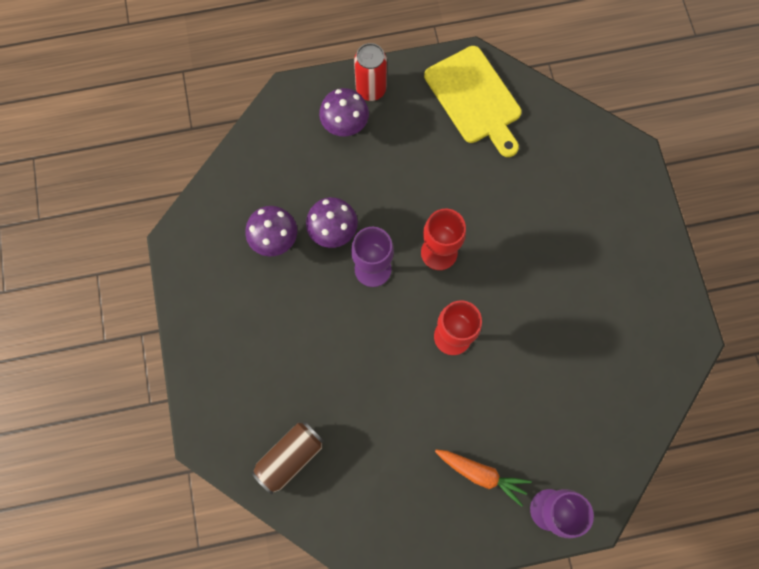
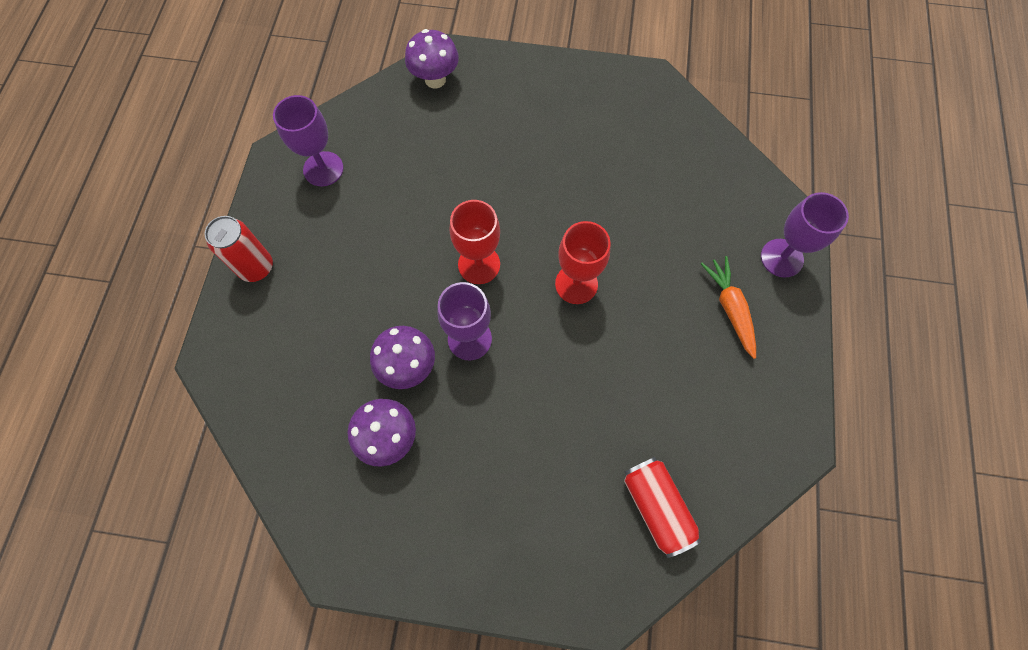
camera: 70 degrees left, 5 degrees down
brown can [251,421,324,494] -> red can [624,457,701,558]
purple mushroom [319,88,369,136] -> purple mushroom moved to [405,29,459,88]
yellow cutting board [424,46,522,157] -> purple goblet [273,95,344,186]
orange carrot [435,450,532,507] -> orange carrot turned 60 degrees counterclockwise [701,256,756,359]

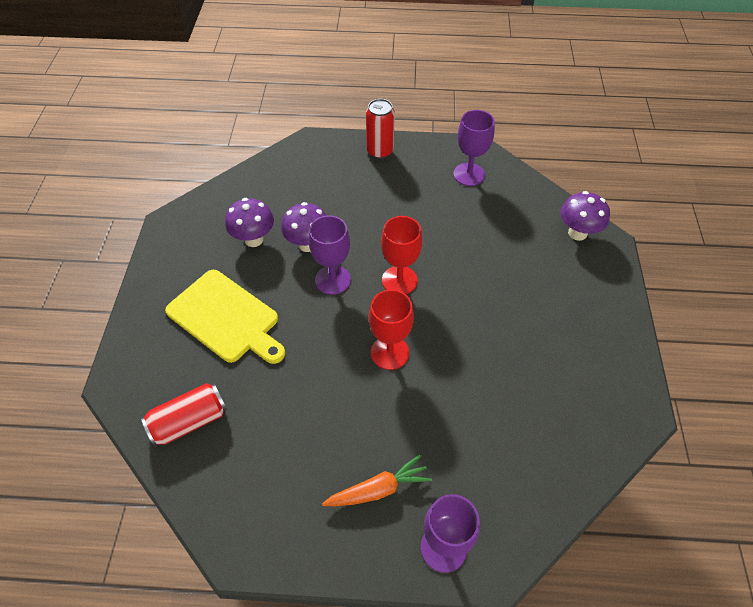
camera: 85 degrees right, 15 degrees down
none -> yellow cutting board [165,270,285,364]

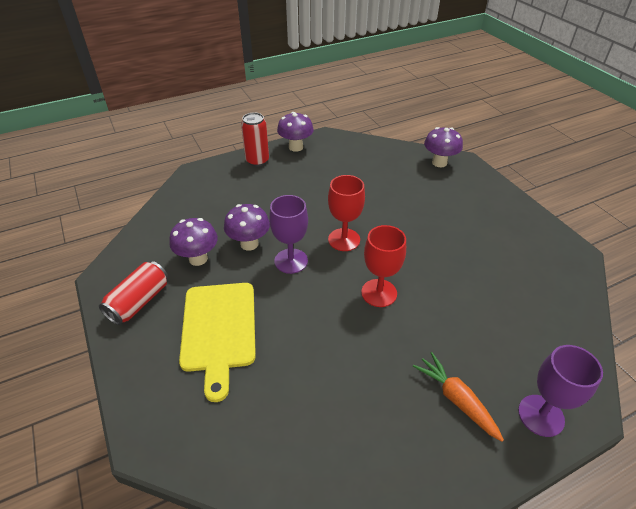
camera: 30 degrees left, 10 degrees down
red can [141,383,227,446] -> red can moved to [99,261,168,325]
yellow cutting board [165,270,285,364] -> yellow cutting board turned 75 degrees clockwise [179,283,256,402]
orange carrot [322,454,432,507] -> orange carrot turned 75 degrees counterclockwise [413,352,504,442]
purple goblet [453,110,495,186] -> none
none -> purple mushroom [277,112,314,152]

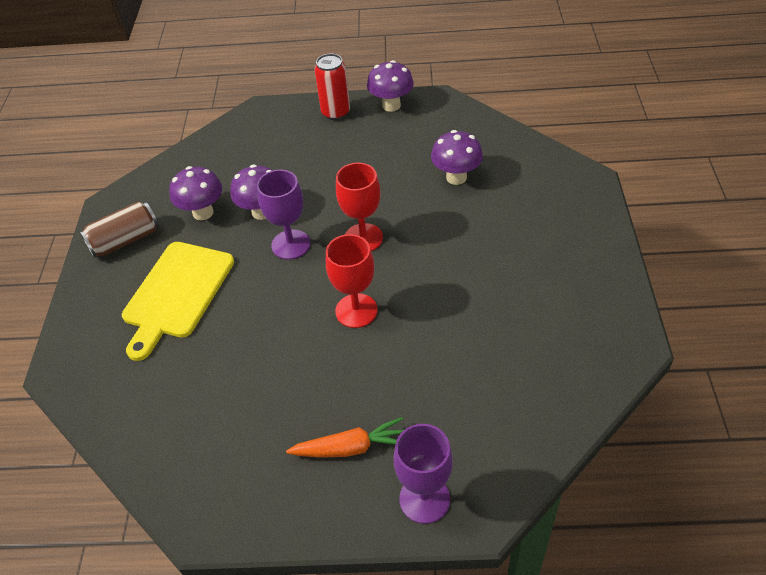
camera: 30 degrees right, 5 degrees up
red can [99,261,168,325] -> brown can [80,201,159,257]
orange carrot [413,352,504,442] -> orange carrot turned 90 degrees clockwise [286,417,404,458]
purple mushroom [424,127,463,167] -> purple mushroom moved to [431,130,483,185]

